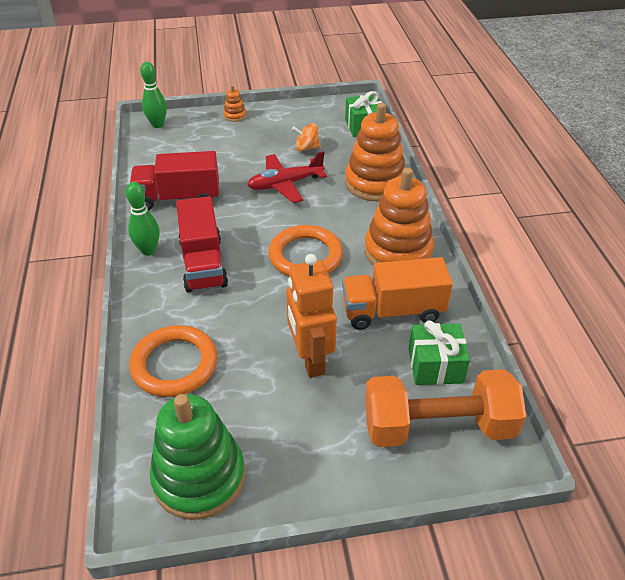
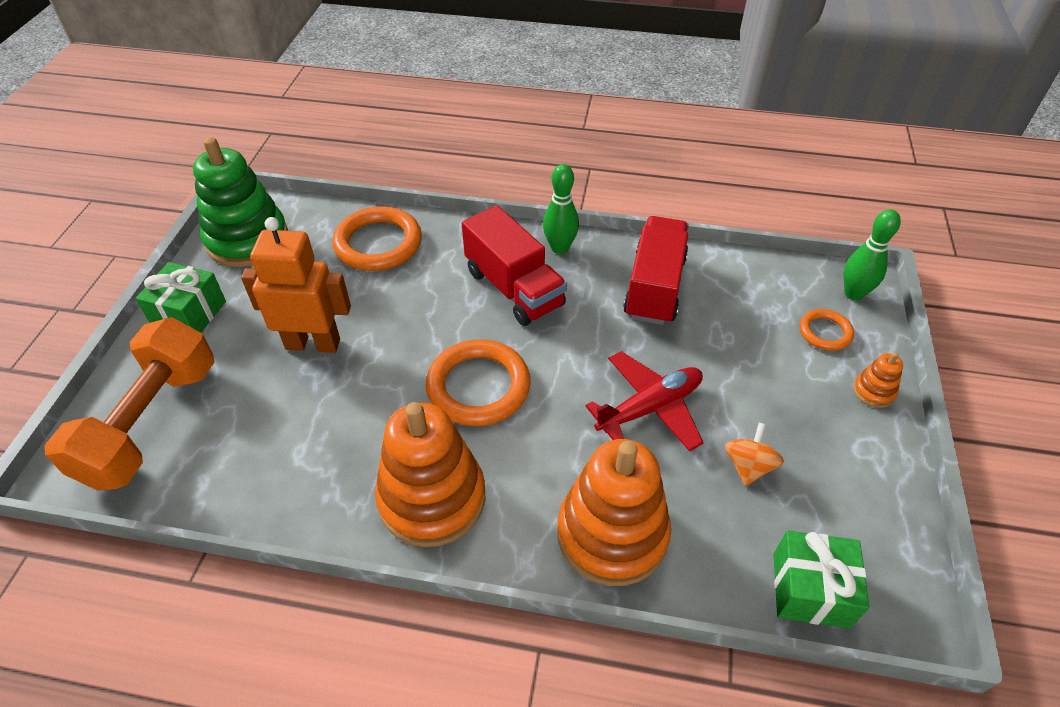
camera: 110 degrees right, 5 degrees up
red truck [176,196,228,293] -> red truck turned 135 degrees counterclockwise [462,205,567,326]
red plane [247,151,327,203] -> red plane turned 60 degrees clockwise [585,351,704,452]
orange truck [342,257,453,330] -> none
green gift [409,320,470,385] -> green gift moved to [135,262,226,333]
none -> orange ring [800,309,854,351]

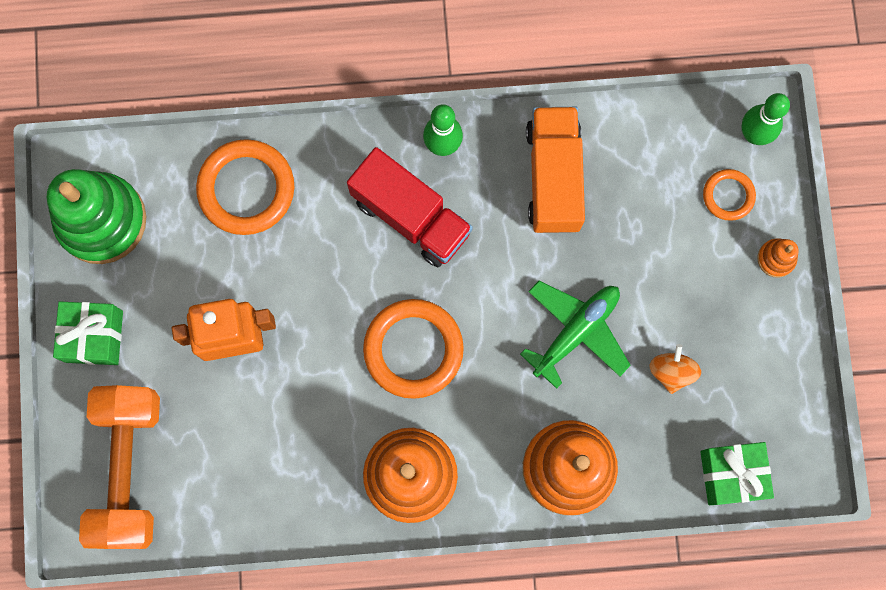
camera: 15 degrees left, 30 degrees up
red plane [585,351,704,452] -> green plane [520,281,631,389]
red truck [623,216,689,325] -> orange truck [526,107,585,233]

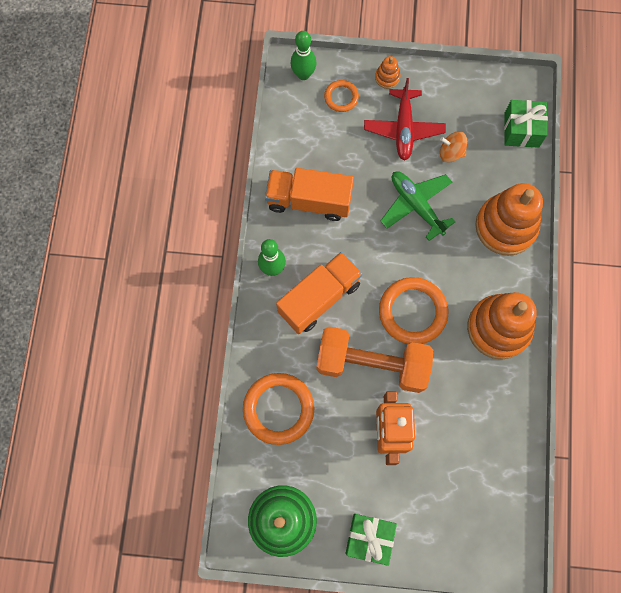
camera: 80 degrees left, 5 degrees down
orange dumbbell [79,385,160,549] -> orange dumbbell moved to [316,327,433,393]
red truck [347,147,473,267] -> orange truck [276,252,362,334]
none -> red plane [364,78,446,161]

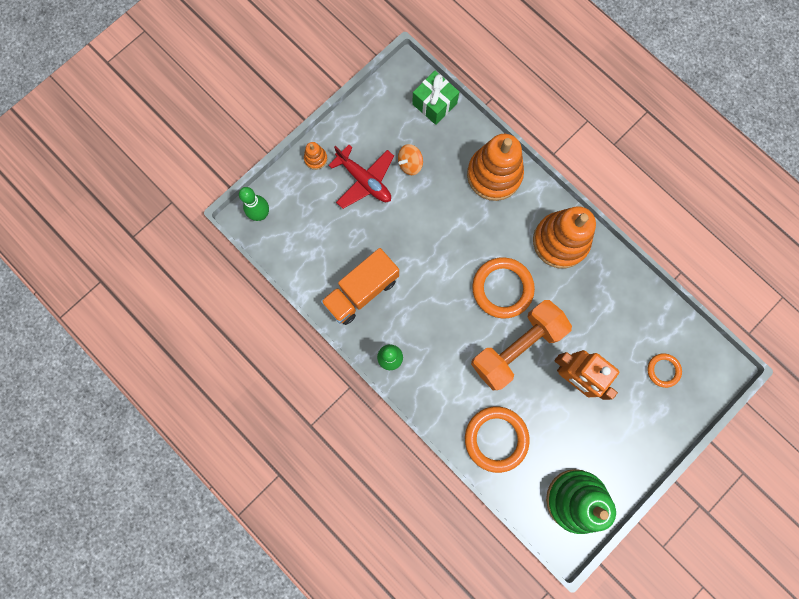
camera: 50 degrees left, 5 degrees up
orange truck [276,252,362,334] -> none
orange ring [324,80,359,112] -> orange ring moved to [647,353,682,388]
green gift [346,514,397,566] -> none
green plane [381,172,455,241] -> none

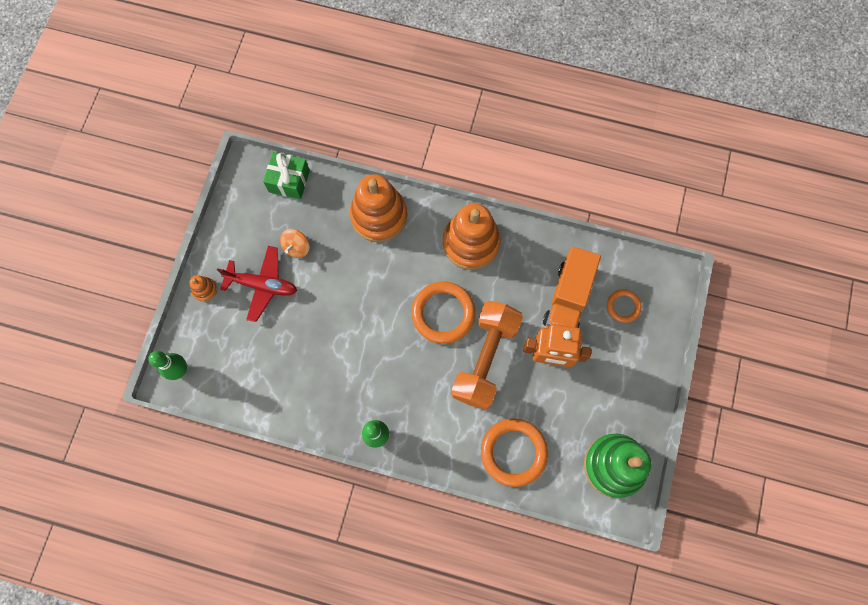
camera: 30 degrees left, 5 degrees down
orange truck [321,248,399,325] -> orange truck moved to [543,247,601,328]

